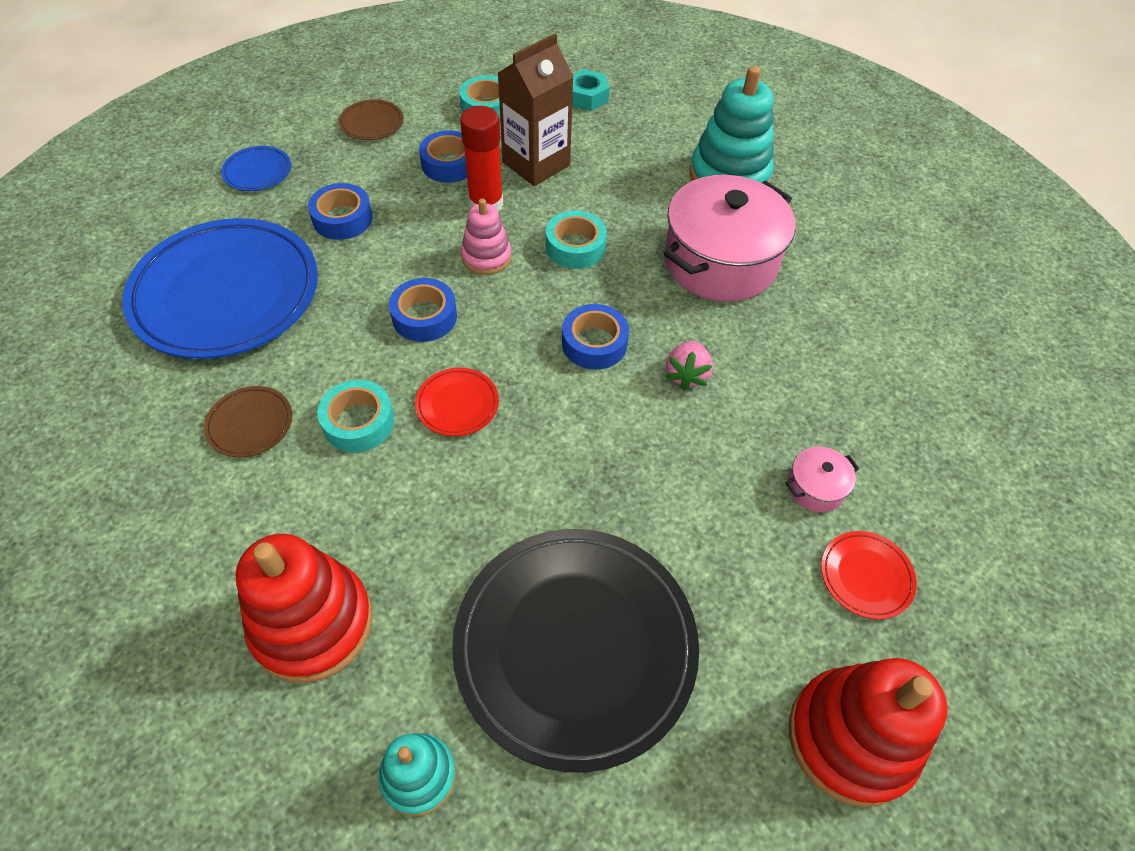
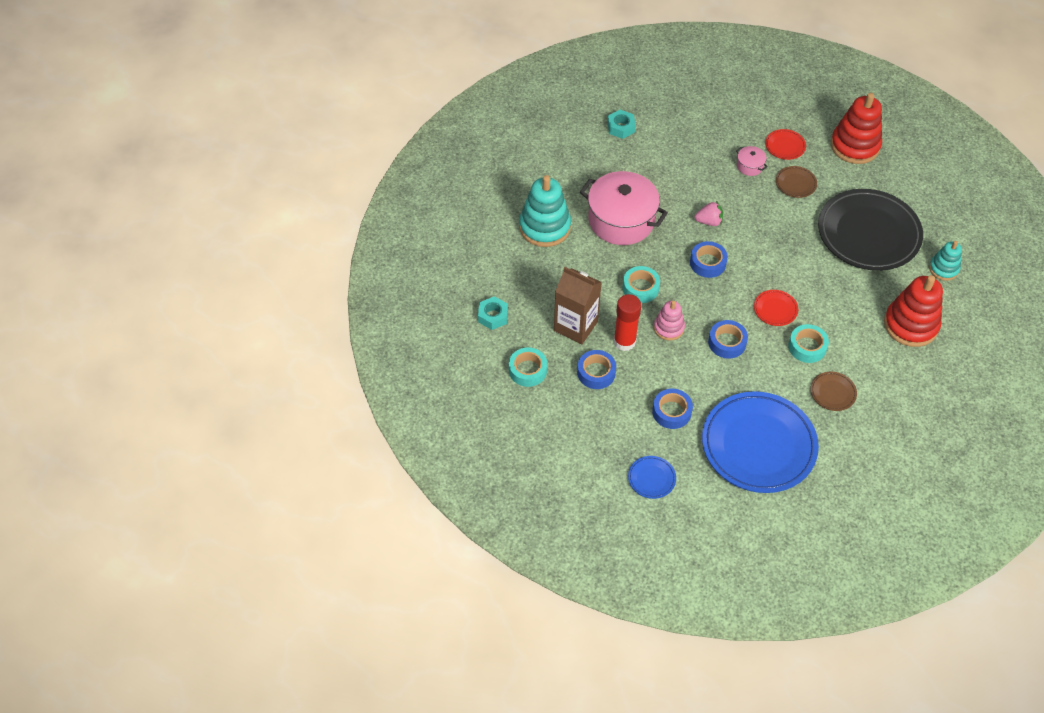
camera: 105 degrees left, 0 degrees up
brown plate [339,99,404,140] -> brown plate moved to [776,166,817,198]
none -> turquoise nut [608,110,636,139]

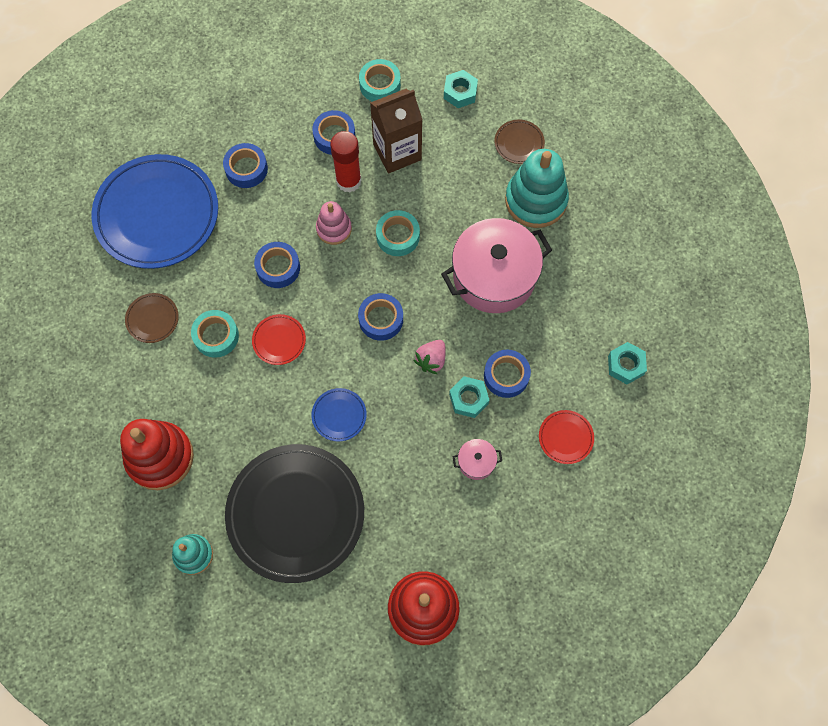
camera: 125 degrees right, 15 degrees up
blue plate [628,456,676,499] -> blue plate moved to [311,388,367,442]
red plate [765,129,806,160] -> red plate moved to [539,410,594,464]
brown plate [776,166,817,198] -> brown plate moved to [494,120,545,164]
none -> turquoise nut [449,376,489,418]
none -> blue tape [484,350,531,398]

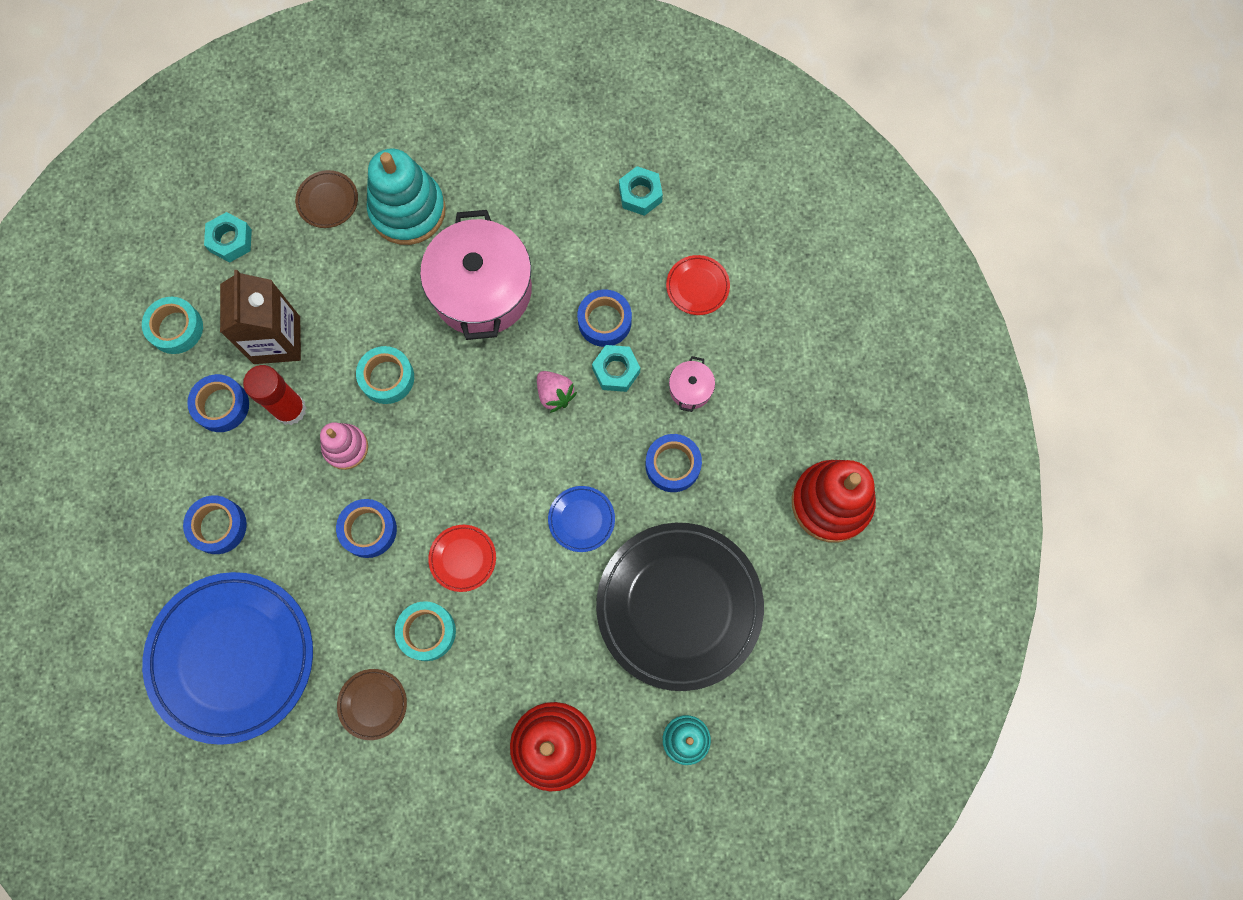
camera: 70 degrees left, 5 degrees up
blue tape [358,293,403,341] -> blue tape moved to [645,434,702,492]

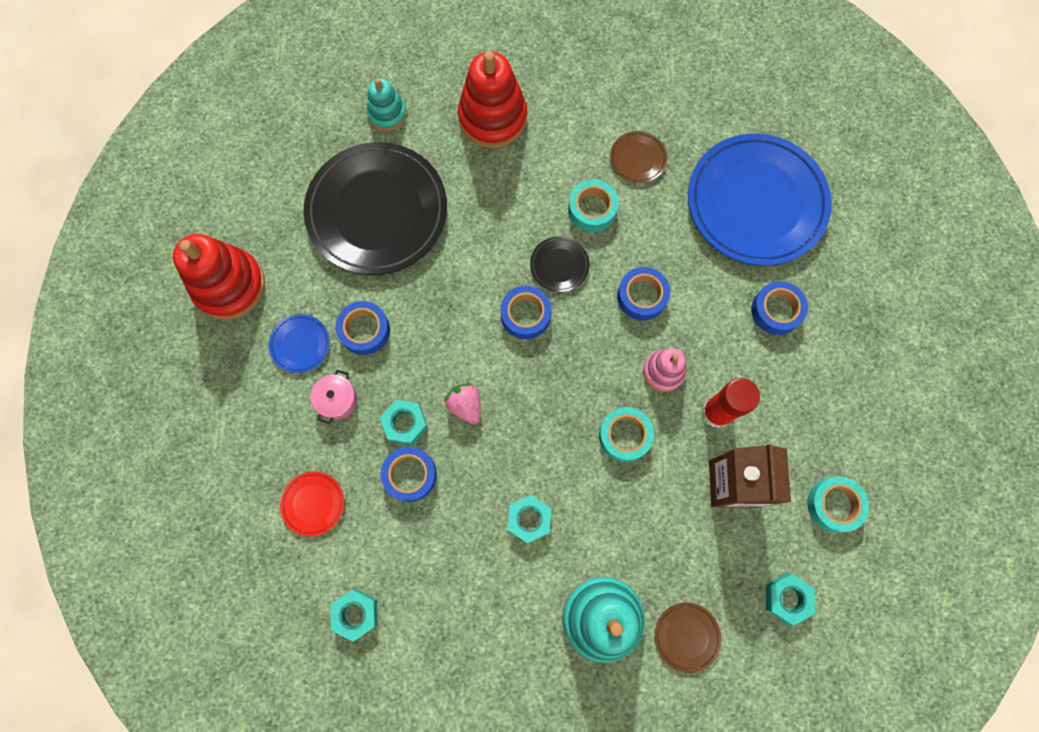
camera: 175 degrees left, 0 degrees up
blue tape [187,374,249,432] -> blue tape moved to [500,286,552,339]
pink pot [420,210,532,340] -> turquoise nut [508,495,551,544]
red plate [428,525,496,592] -> black plate [530,236,589,292]
blue plate [548,486,615,552] -> blue plate moved to [269,314,330,373]

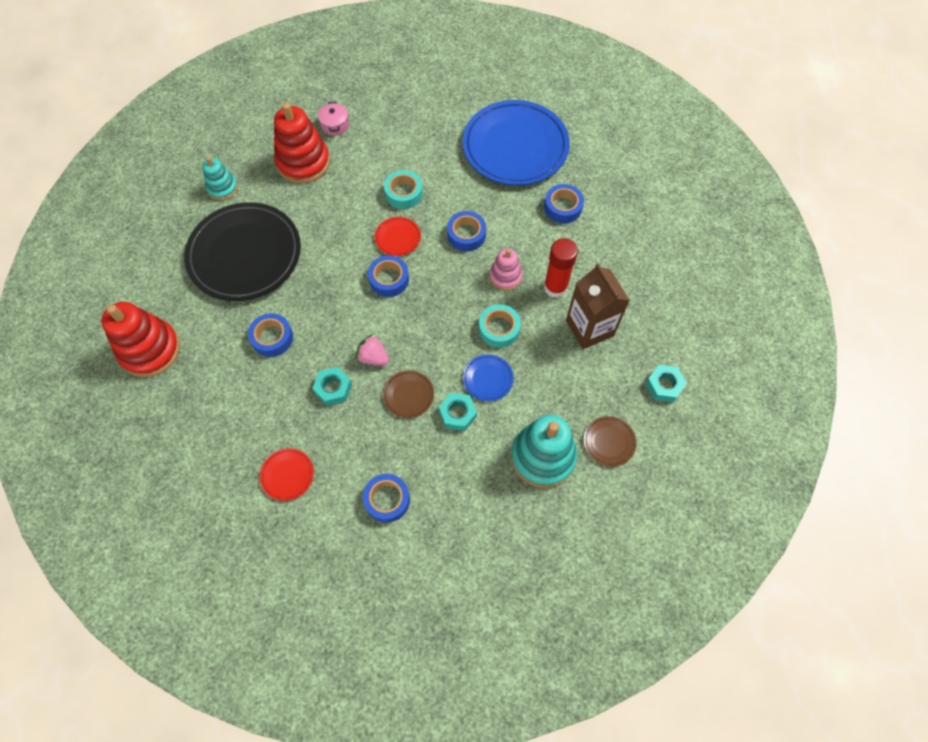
camera: 25 degrees left, 10 degrees down
blue plate [269,314,330,373] -> blue plate moved to [463,354,514,401]
pink pot [310,370,357,424] -> pink pot moved to [318,102,349,136]
turquoise nut [331,589,378,642] -> none
blue tape [381,447,437,502] -> blue tape moved to [363,474,410,523]
black plate [530,236,589,292] -> red plate [374,217,421,256]
brown plate [610,131,667,183] -> brown plate moved to [383,370,434,418]
turquoise tape [807,477,869,532] -> none

